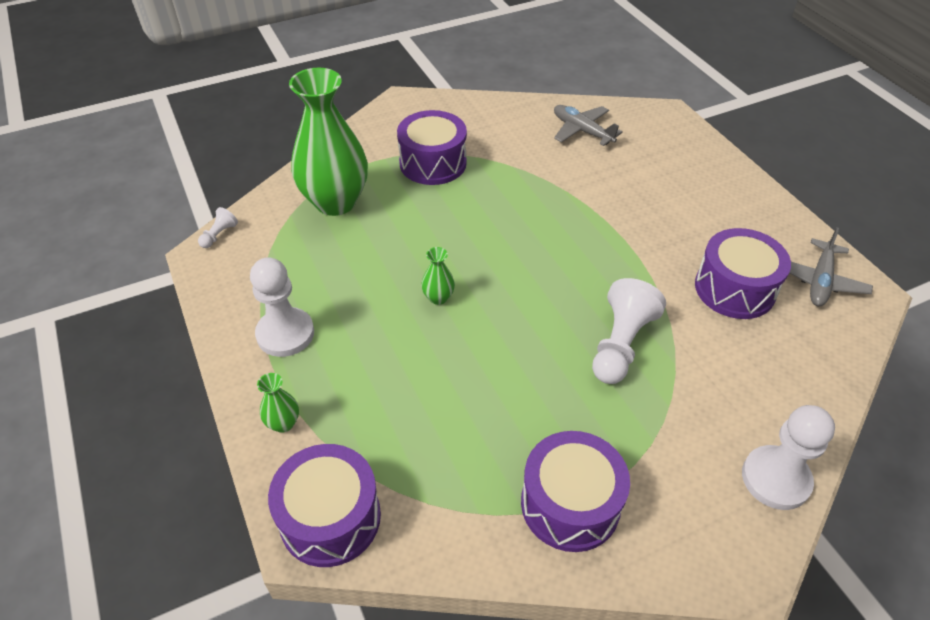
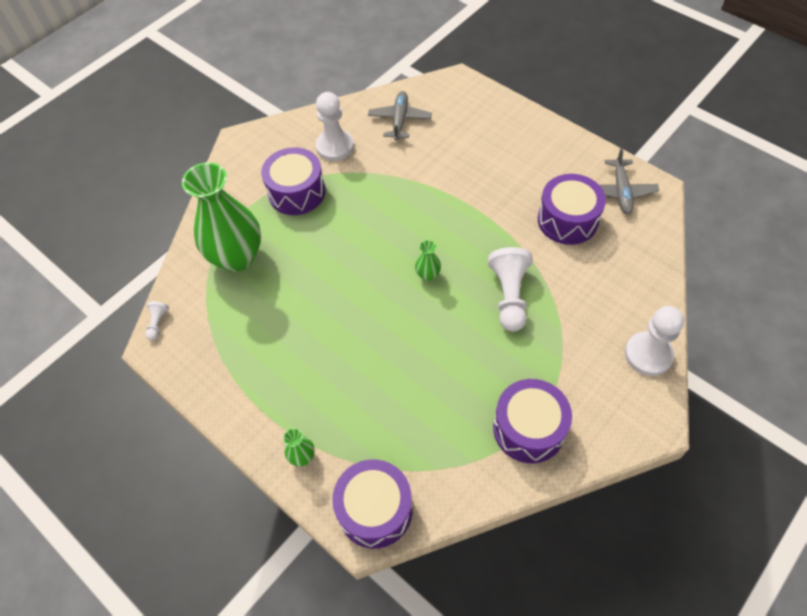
camera: 20 degrees left, 10 degrees up
white pawn [250,257,314,357] -> white pawn moved to [316,92,354,161]
green vase [421,247,455,305] -> green vase moved to [415,240,441,281]
grey plane [554,105,623,146] -> grey plane turned 75 degrees clockwise [368,91,432,140]

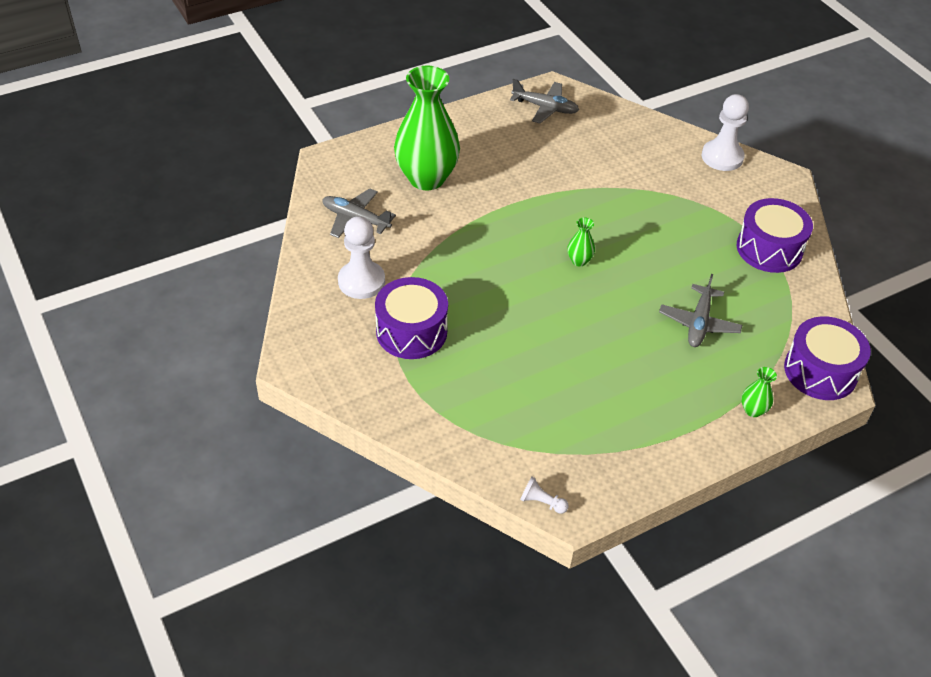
camera: 75 degrees left, 10 degrees down
green vase [182,162,261,272] -> green vase moved to [394,66,460,191]
white pawn [488,247,533,332] -> none
purple drum [538,174,606,245] -> none
none -> grey plane [659,274,742,347]

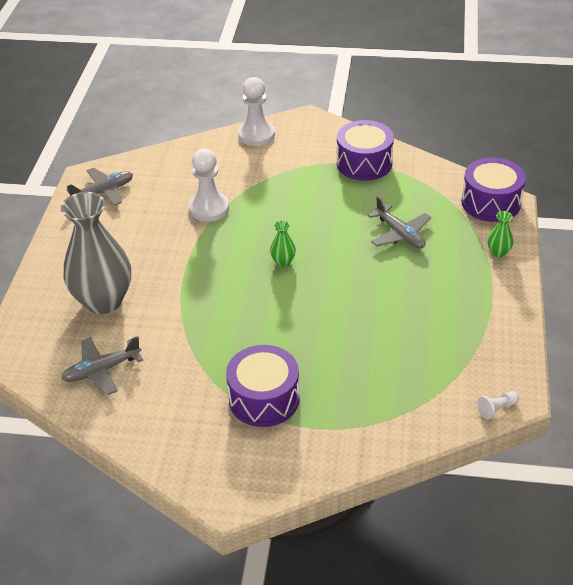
camera: 50 degrees left, 5 degrees down
white pawn [338,216,385,299] -> white pawn moved to [189,149,229,222]
green vase [394,66,460,191] -> grey vase [61,192,131,314]

